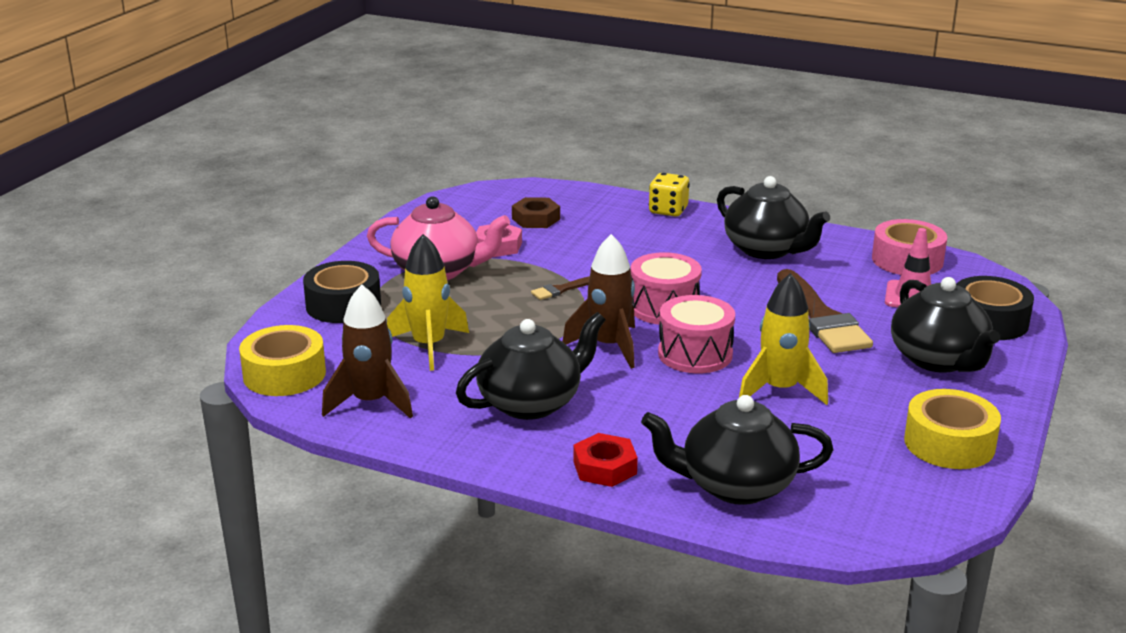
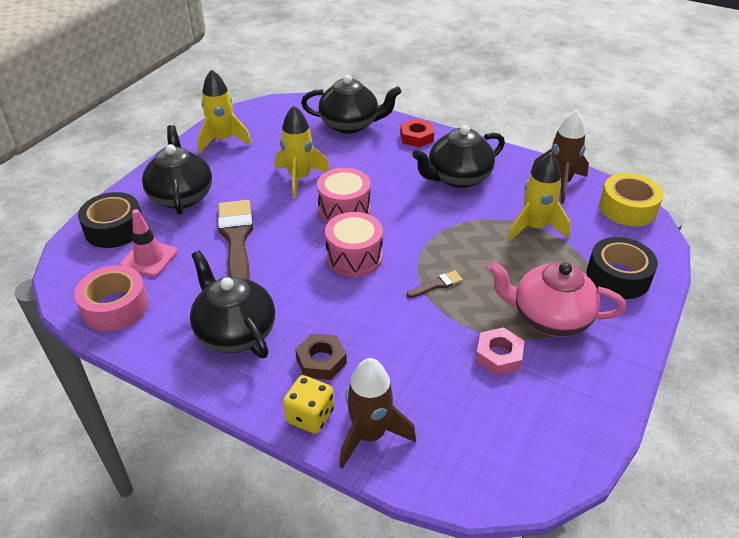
camera: 175 degrees left, 15 degrees up
brown nut [512,197,560,228] -> brown nut moved to [295,333,347,380]
brown rocket [562,234,635,369] -> brown rocket moved to [339,358,416,469]
yellow tape [904,389,1001,469] -> yellow rocket [197,69,252,153]

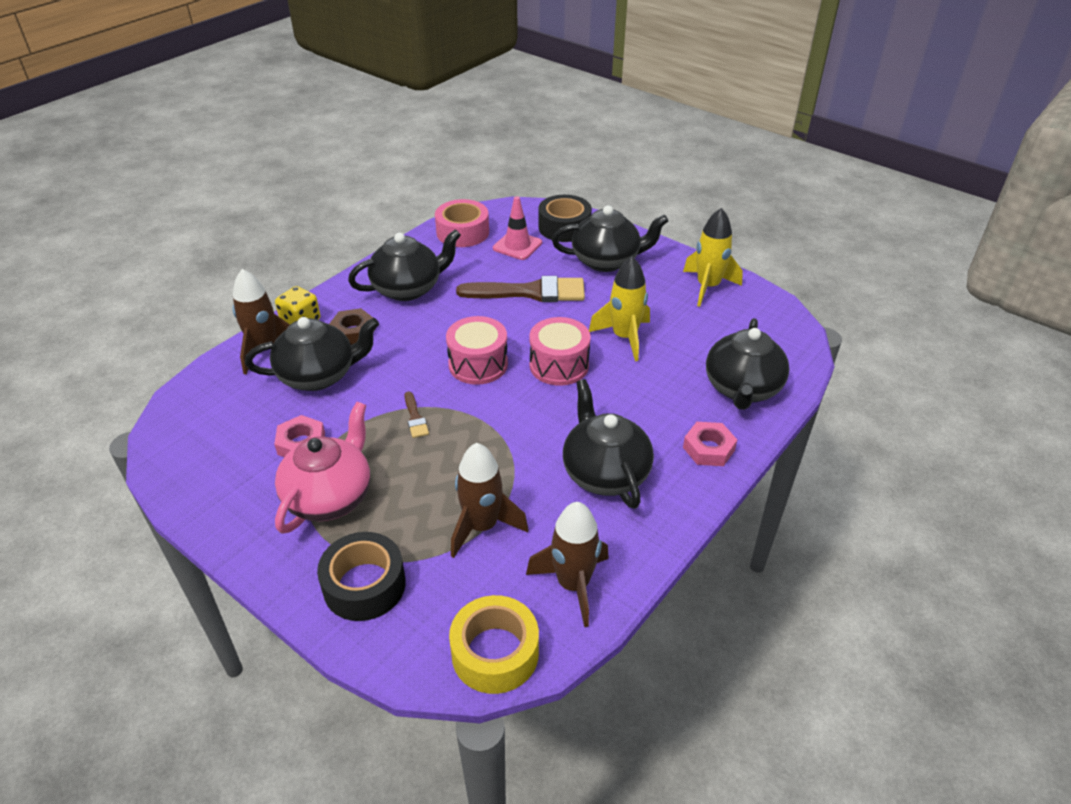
camera: 100 degrees right, 0 degrees up
red nut [400,119,434,148] -> pink nut [683,422,737,466]
yellow rocket [508,152,571,241] -> brown rocket [451,443,529,558]
none -> black teapot [245,317,379,391]

